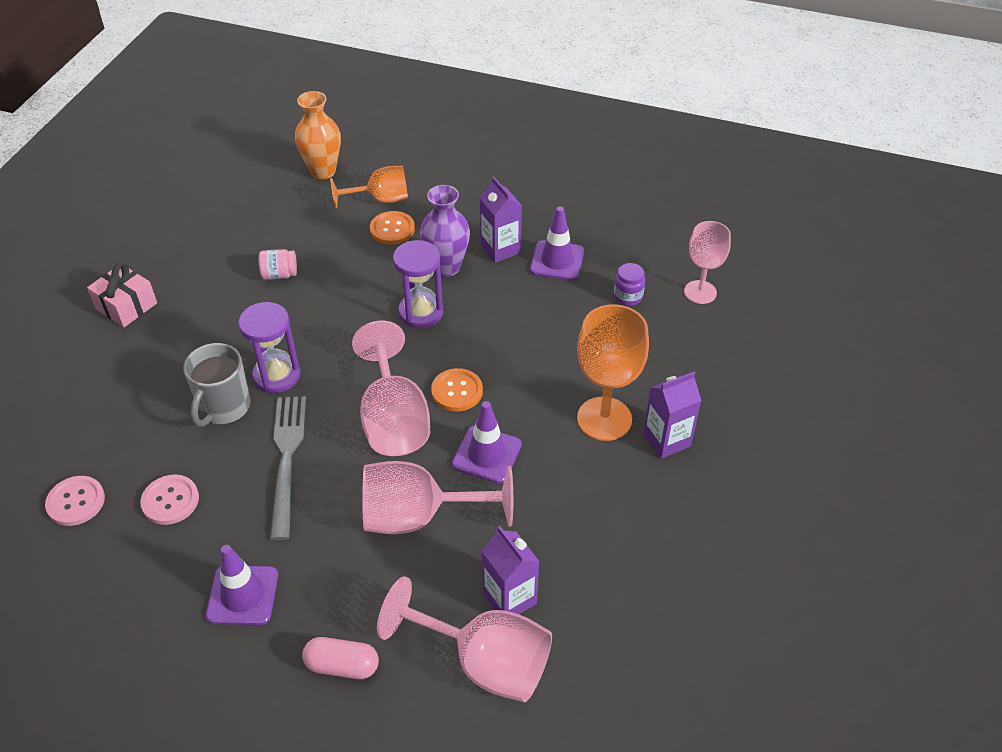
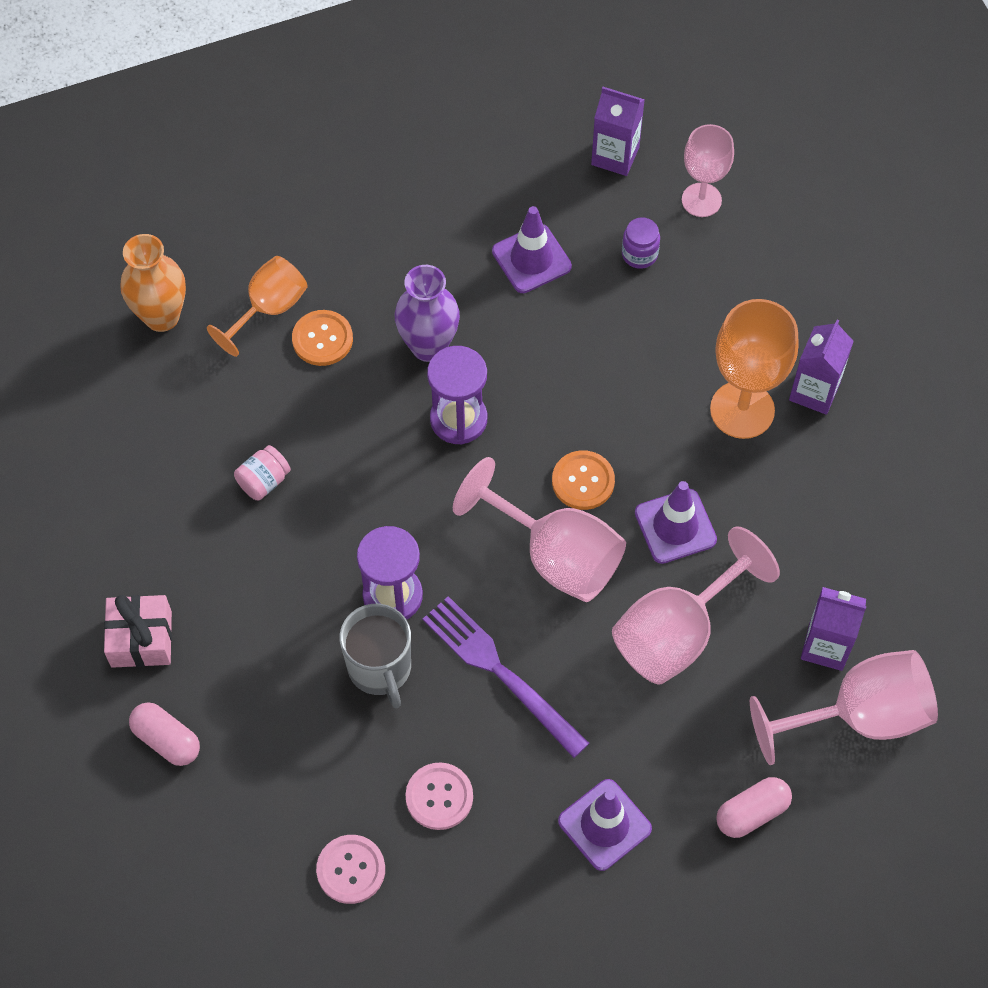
camera: 40 degrees left, 15 degrees up
grey fork [270,396,306,540] -> purple fork [423,596,590,758]
purple carton [480,177,522,263] -> purple carton moved to [591,87,645,176]
none -> pink capsule [129,702,200,766]

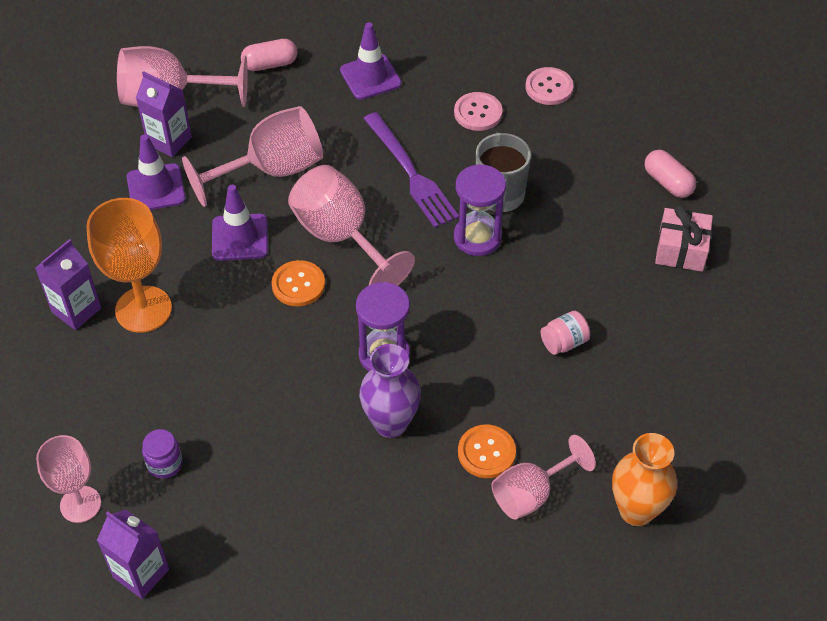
camera: 165 degrees left, 10 degrees down
orange goblet [207,256,308,357] -> pink goblet [492,435,596,520]
purple traffic cone [492,206,572,293] -> purple traffic cone moved to [127,134,186,210]

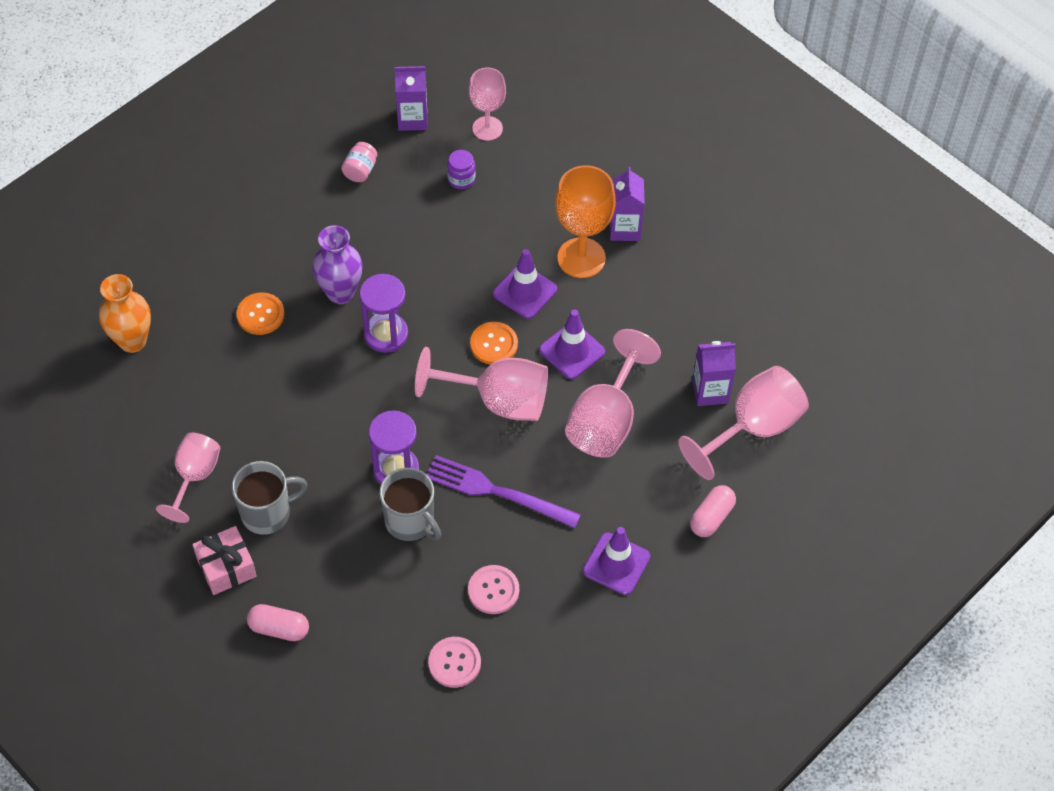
camera: 140 degrees right, 5 degrees up
purple traffic cone [127,134,186,210] -> purple traffic cone moved to [493,249,557,319]
pink goblet [492,435,596,520] -> pink goblet moved to [156,432,220,523]
pink jar [541,311,590,355] -> pink jar moved to [341,142,377,182]
none -> grey mug [232,461,308,535]

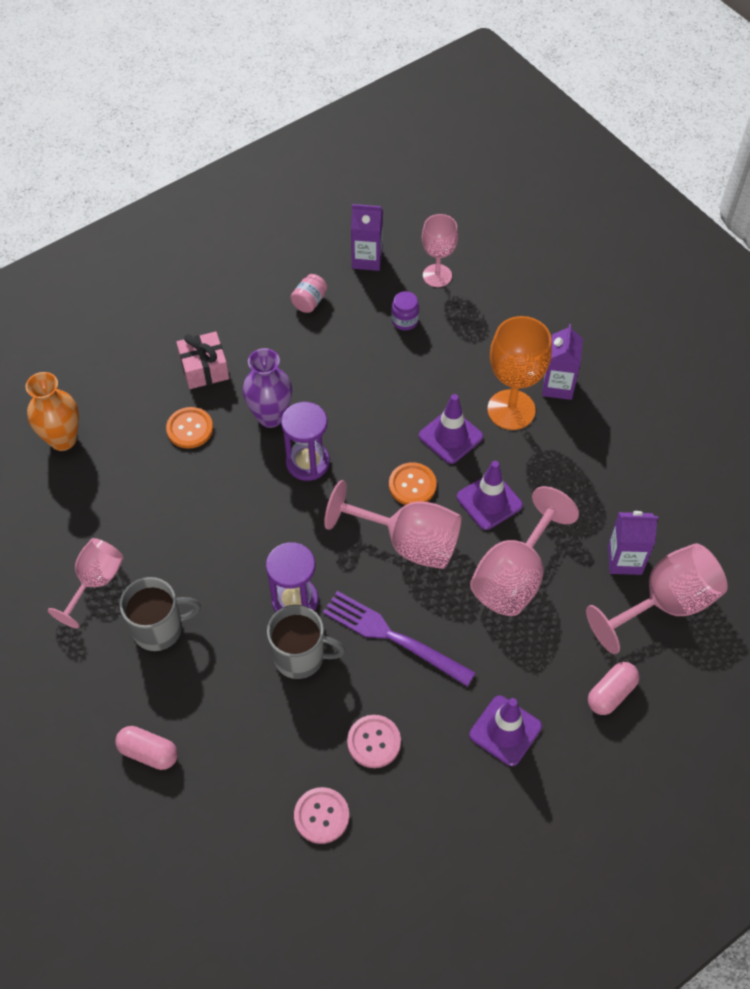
camera: 10 degrees right, 0 degrees up
pink gift [192,526,257,595] -> pink gift moved to [176,331,229,389]
grey mug [380,468,441,541] -> grey mug turned 45 degrees counterclockwise [267,605,345,679]

